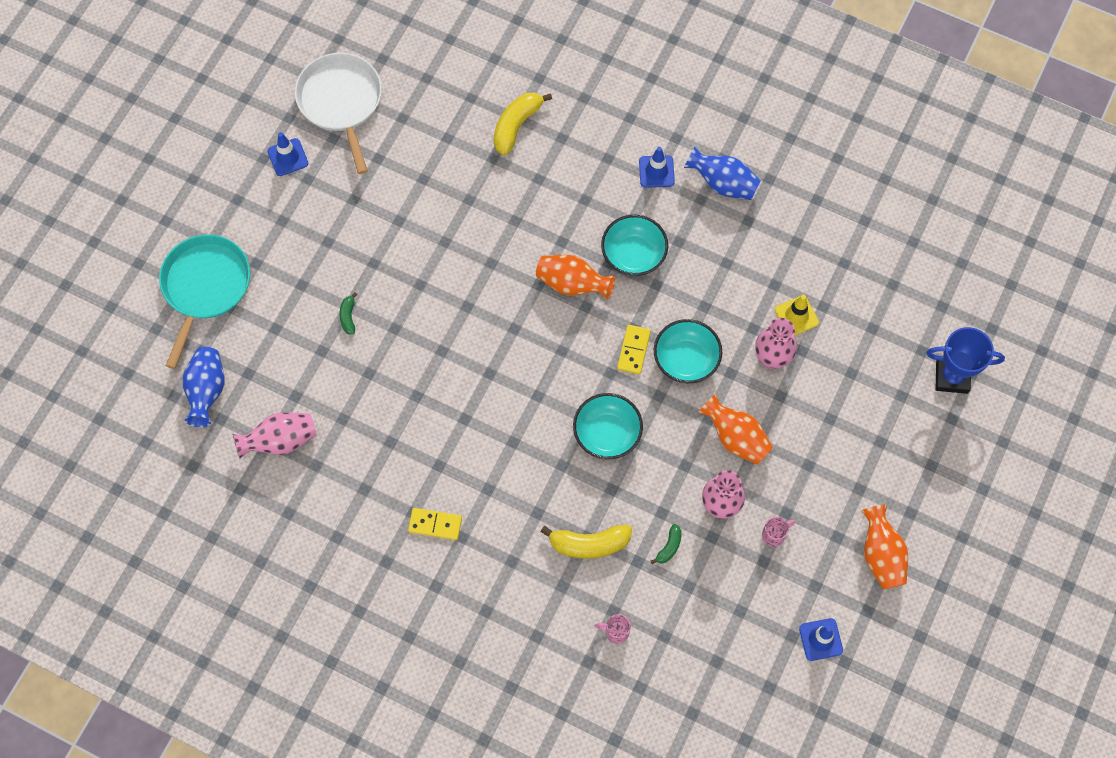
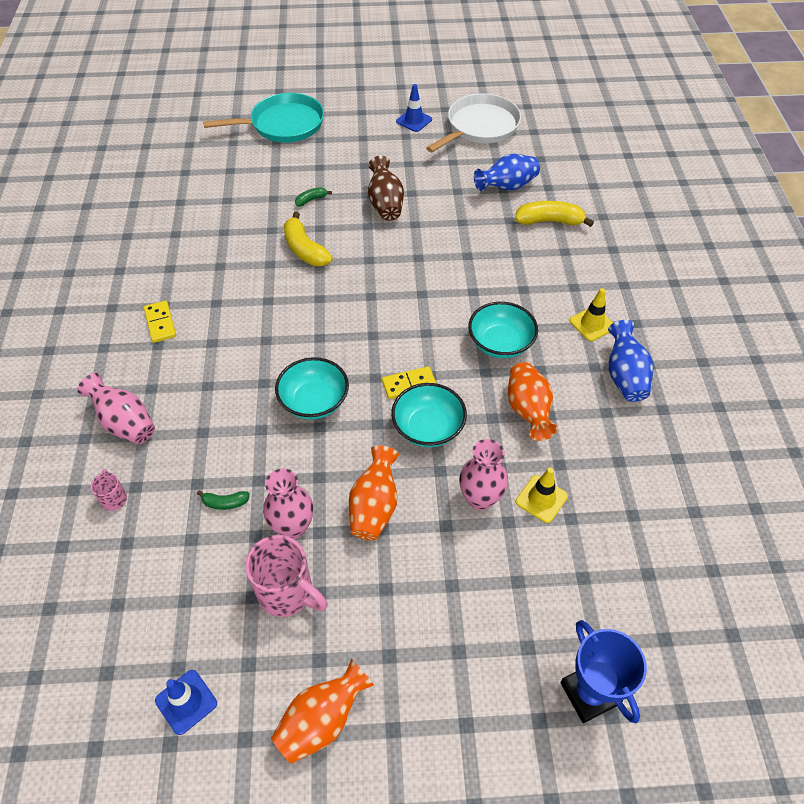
camera: 60 degrees right, 15 degrees down
blue vase [182,347,225,427] -> blue vase moved to [474,154,540,191]
pink vase [233,412,316,459] -> pink vase moved to [77,373,155,444]
orange vase [536,255,615,300] -> orange vase moved to [508,362,558,441]
yellow banana [541,525,632,559] -> yellow banana moved to [284,212,333,266]
blue traffic cone [639,147,675,188] -> yellow traffic cone [569,288,613,341]
pink mug [762,517,795,547] -> pink mug [245,535,328,617], size x2.00
none -> brown vase [368,156,404,221]

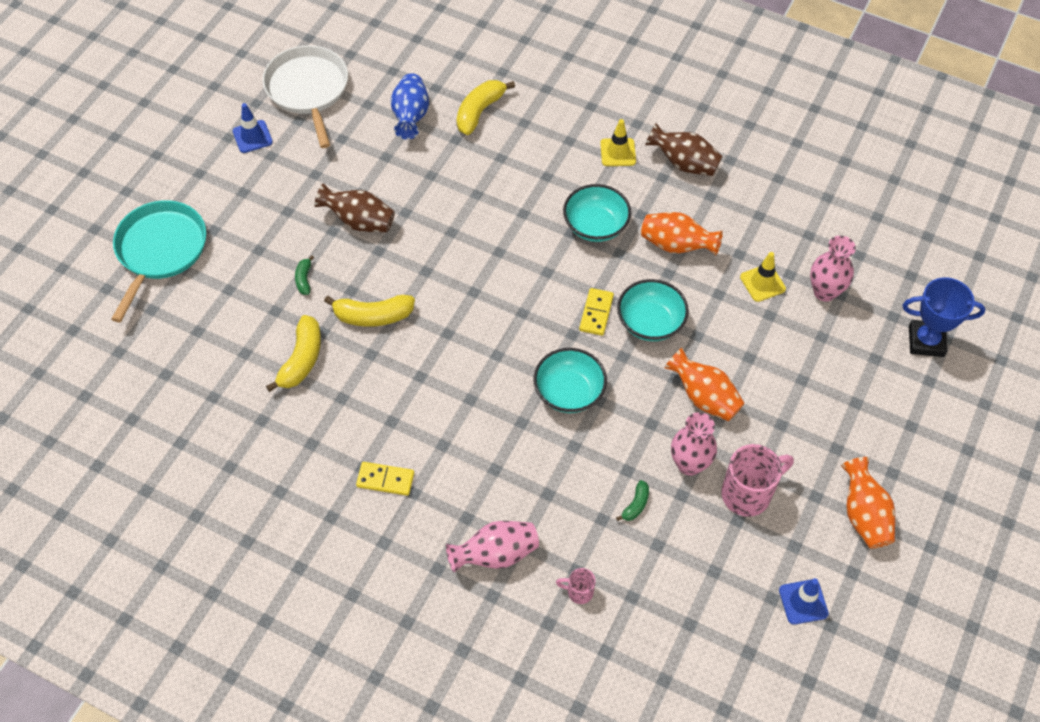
camera: 60 degrees left, 5 degrees up
pink vase [459,439,508,510] -> pink vase moved to [810,236,856,302]
blue vase [608,320,653,402] -> brown vase [645,123,723,176]
none -> yellow banana [266,315,321,392]

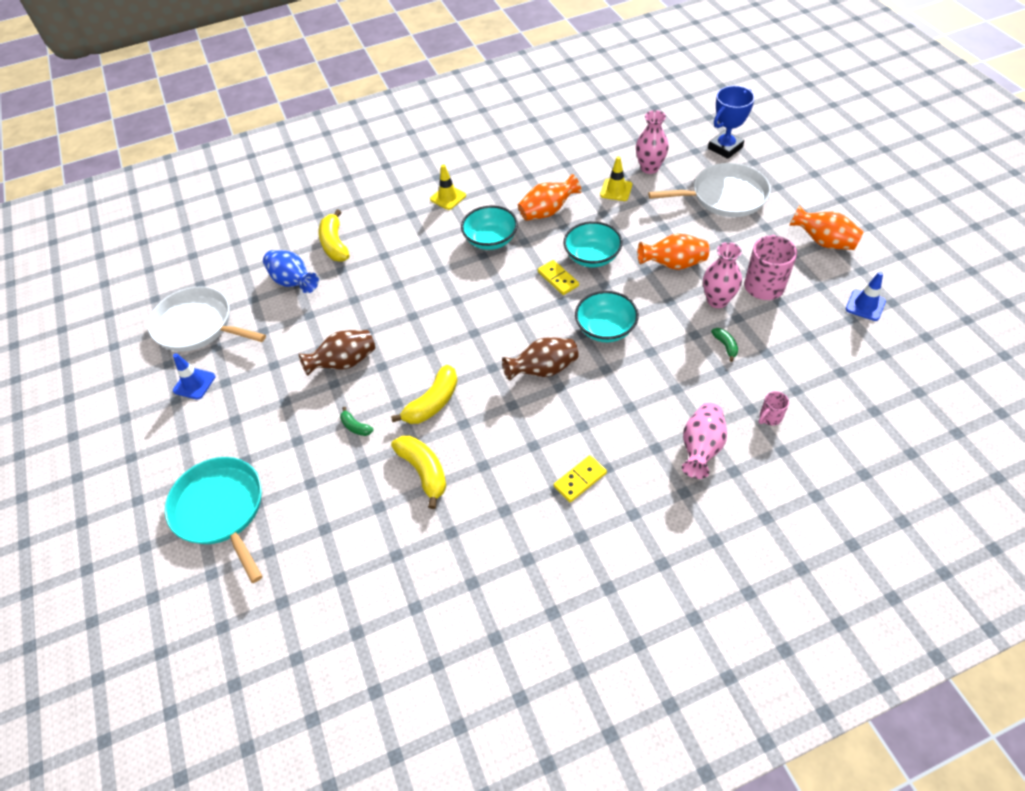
camera: 45 degrees left, 5 degrees down
brown vase [645,123,723,176] -> brown vase moved to [502,337,578,381]
none -> white pan [648,163,771,217]

